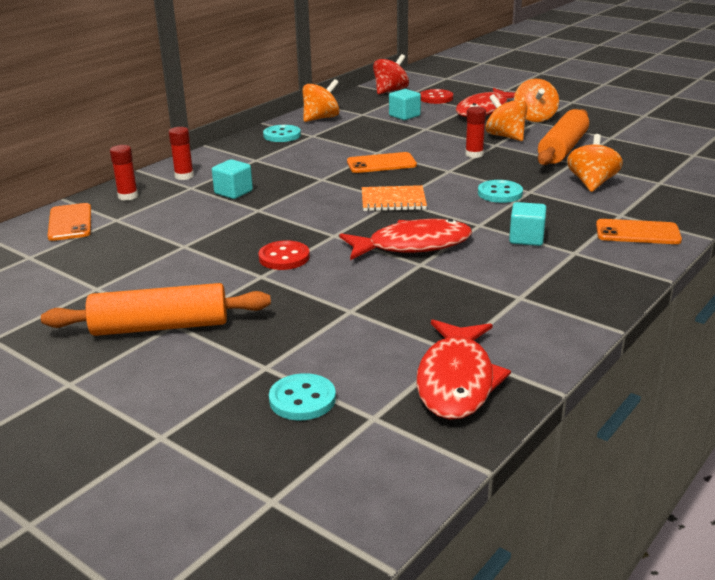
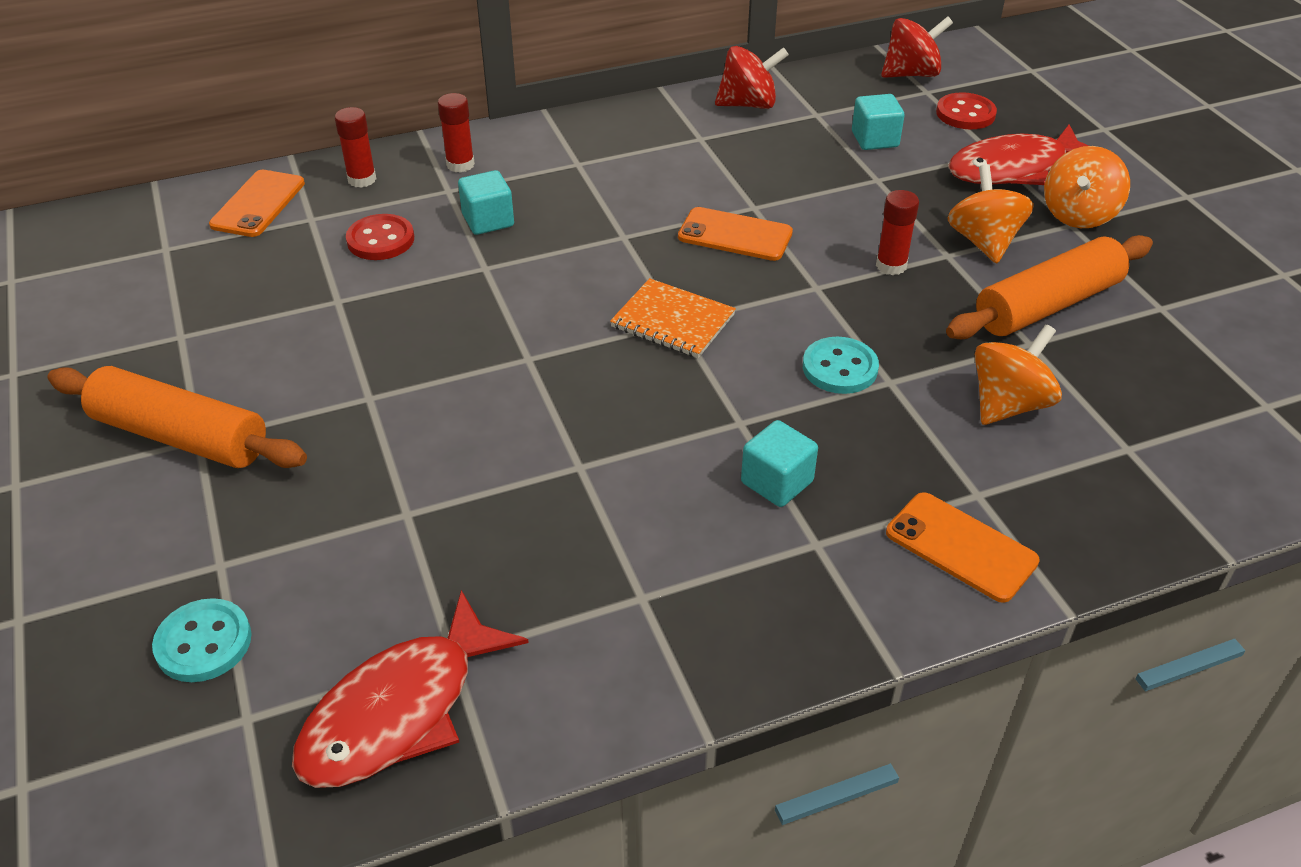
camera: 30 degrees right, 15 degrees up
red button [258,241,310,270] -> red button moved to [346,214,414,260]
turquoise button [263,125,301,142] -> none
orange spinning top [302,79,340,122] -> red spinning top [715,46,789,109]
red fish [339,219,472,260] -> none

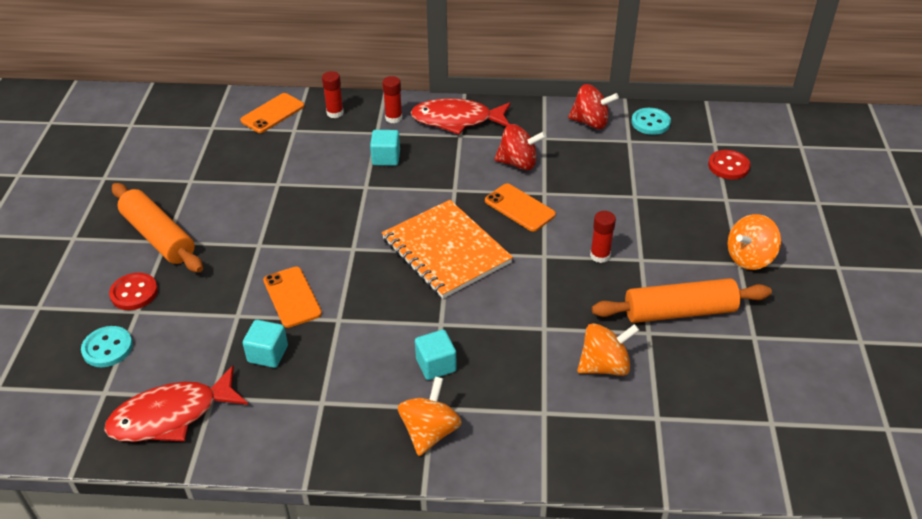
camera: 25 degrees right, 0 degrees up
red button [346,214,414,260] -> red button moved to [109,272,158,310]
orange notebook [610,278,736,358] -> orange notebook [382,200,513,299], size x1.73
turquoise button [803,337,879,394] -> turquoise button moved to [632,108,671,135]
turquoise cube [852,94,905,150] -> turquoise cube moved to [243,320,288,368]
red spinning top [881,16,953,78] -> red spinning top moved to [494,124,546,170]
orange phone [886,492,1040,603] -> orange phone moved to [263,267,322,328]
red fish [948,124,1089,185] -> red fish moved to [410,98,511,135]
orange spinning top [948,164,1034,263] -> orange spinning top moved to [398,377,462,456]

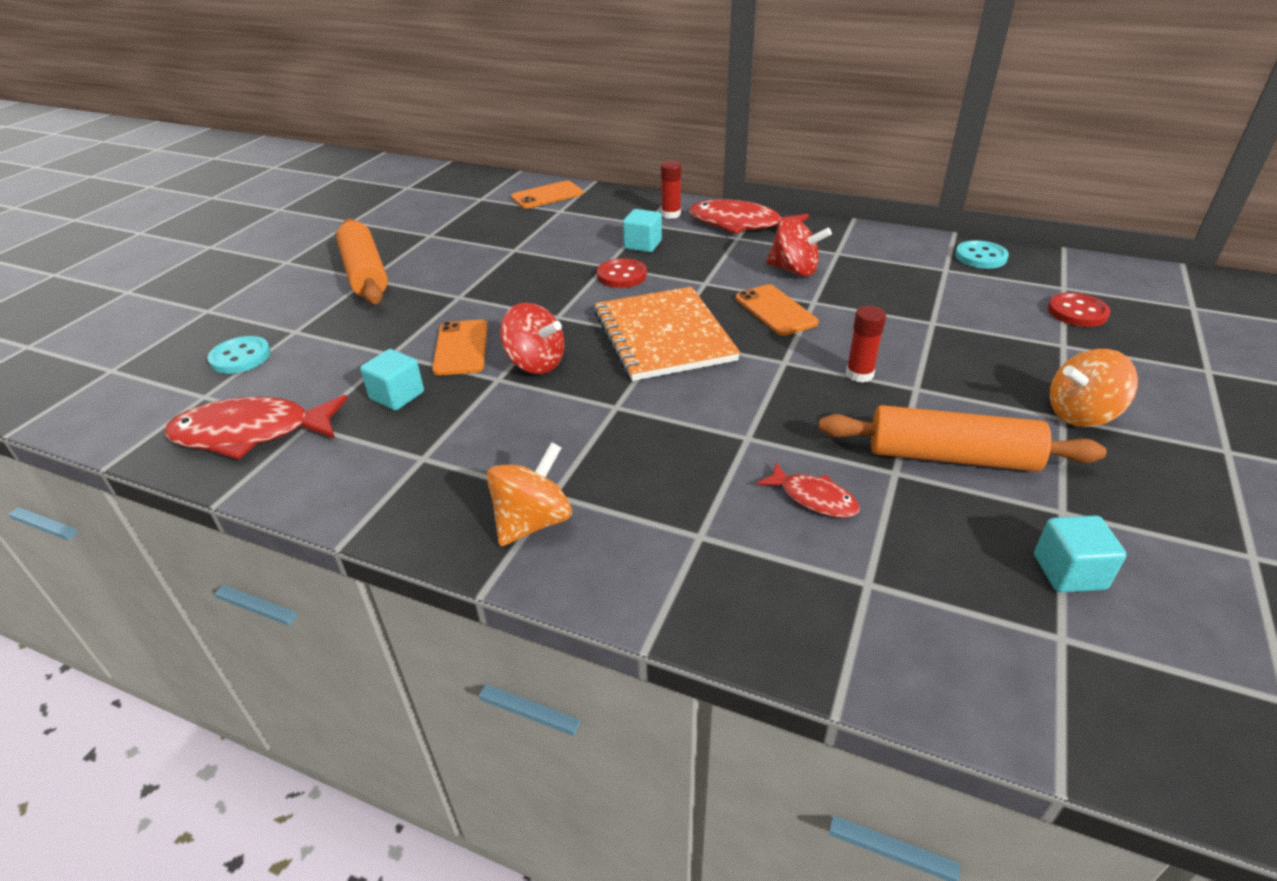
camera: 20 degrees right, 5 degrees down
red button [109,272,158,310] -> red button moved to [597,258,647,288]
red glue stick [322,71,344,118] -> none
turquoise cube [415,330,457,380] -> turquoise cube moved to [1034,515,1127,592]
red spinning top [568,84,619,129] -> red spinning top moved to [500,302,565,374]
orange spinning top [577,323,639,376] -> red fish [756,462,860,518]

